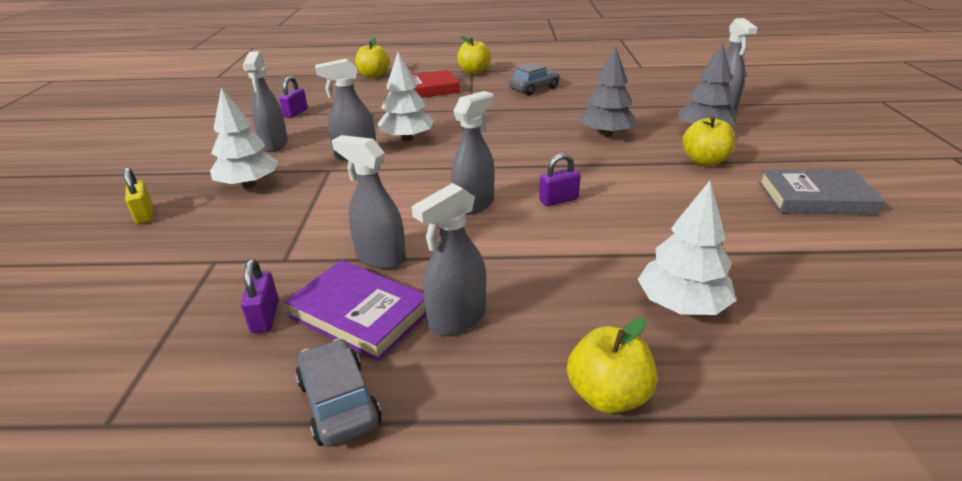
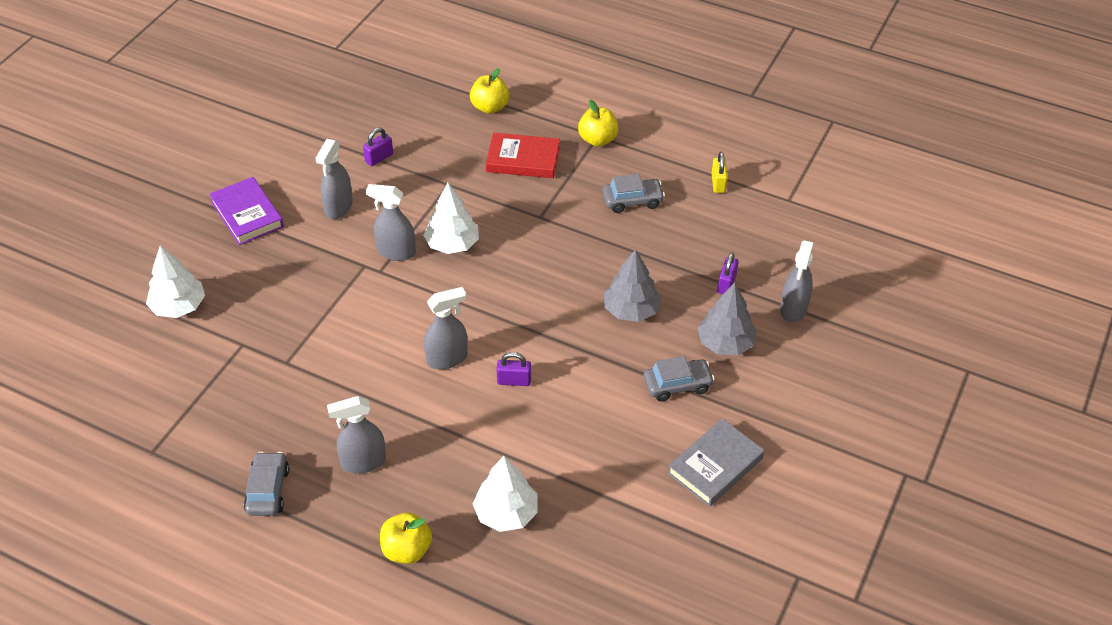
camera: 25 degrees right, 15 degrees up
yellow padlock [123,167,153,224] -> yellow padlock moved to [712,152,728,193]
white tree [210,88,278,188] -> white tree moved to [146,245,205,318]
purple padlock [241,259,279,333] -> purple padlock moved to [717,253,738,295]
purple book [284,260,426,361] -> purple book moved to [209,177,284,245]
grey spray bottle [332,135,406,269] -> none
yellow apple [683,116,735,166] -> grey car [644,356,715,402]
grey book [758,169,885,215] -> grey book turned 75 degrees counterclockwise [668,419,765,507]

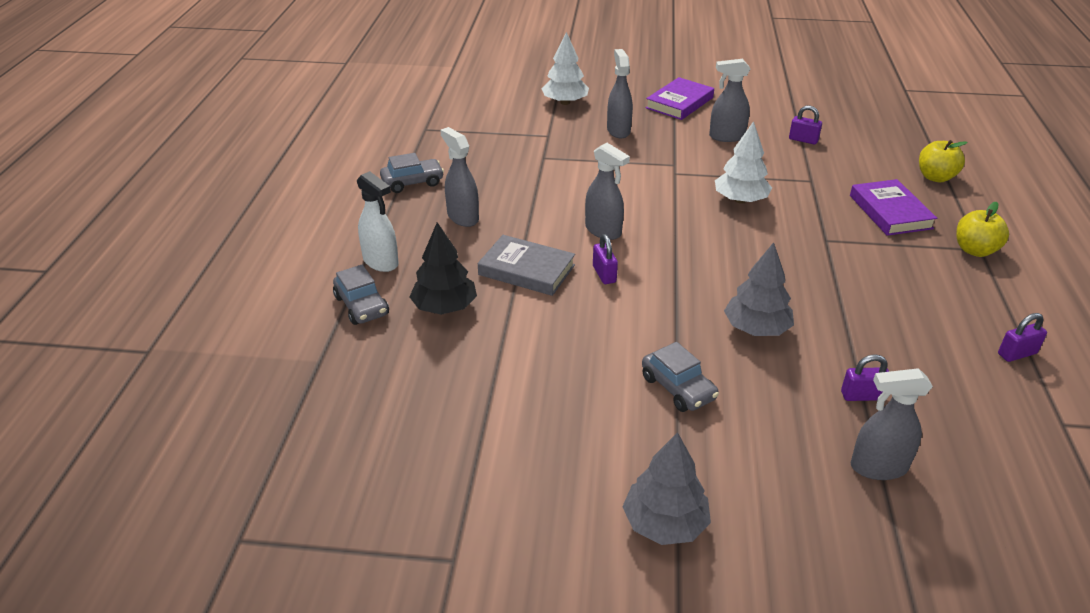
camera: 70 degrees right, 10 degrees down
grey spray bottle [366,184,416,261] -> grey spray bottle moved to [607,49,633,138]
yellow apple [380,513,432,564] -> white spray bottle [357,171,399,272]
white tree [473,456,538,532] -> black tree [409,222,477,315]
red book [486,133,560,178] -> purple book [850,179,937,236]
grey car [602,174,665,213] -> grey car moved to [333,264,389,325]
grey book [668,419,765,507] -> grey book moved to [478,235,575,296]
grey tree [697,283,757,355] -> grey tree moved to [622,432,711,545]
yellow padlock [712,152,728,193] -> purple padlock [998,313,1047,362]

